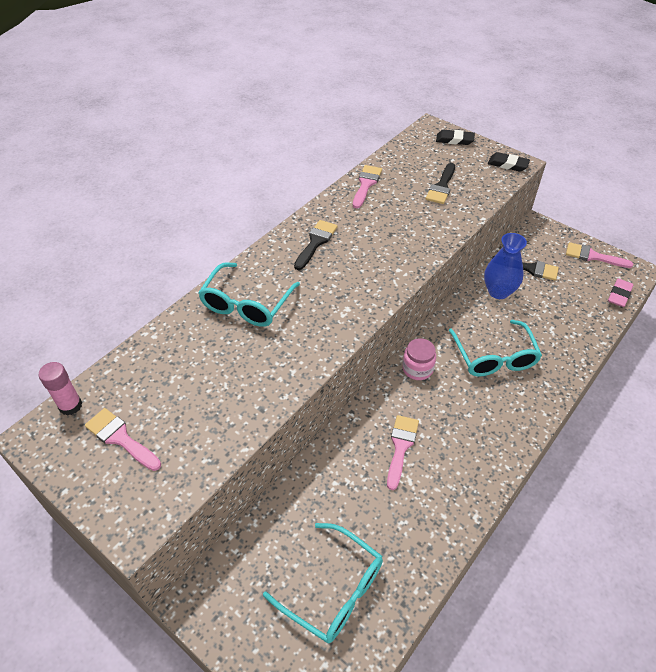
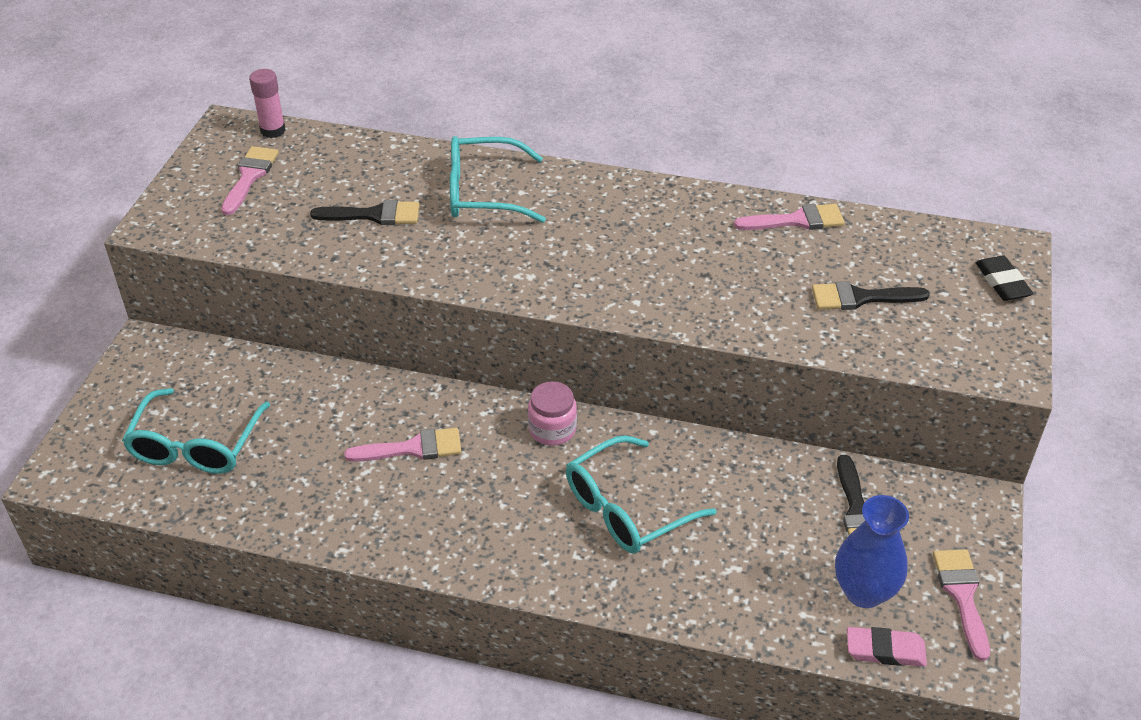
camera: 65 degrees right, 5 degrees down
black brush [294,220,337,270] -> black brush moved to [310,200,420,225]
blue vase [484,233,527,299] -> blue vase moved to [835,495,909,608]
black eraser [488,152,530,172] -> none

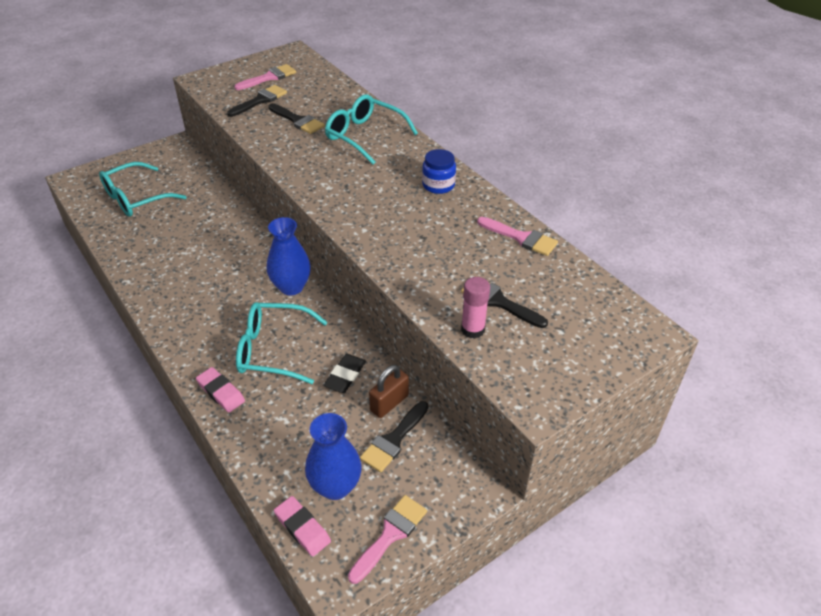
camera: 40 degrees right, 0 degrees up
pink glue stick [249,69,286,138] -> pink glue stick moved to [461,277,490,339]
pink brush [344,428,461,462] -> none
pink jar [528,381,577,446] -> blue vase [267,217,311,295]
black eraser [976,256,1034,301] -> black eraser moved to [323,354,366,393]
none -> pink eraser [196,367,245,413]
none -> black brush [227,85,287,117]
none -> brown padlock [369,365,409,418]
none -> blue jar [422,149,456,194]

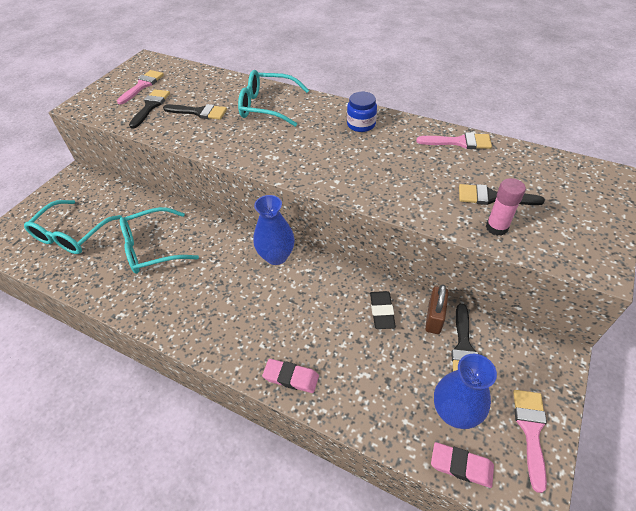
camera: 25 degrees left, 5 degrees up
turquoise glasses [236,302,328,384] -> turquoise glasses moved to [120,207,199,274]

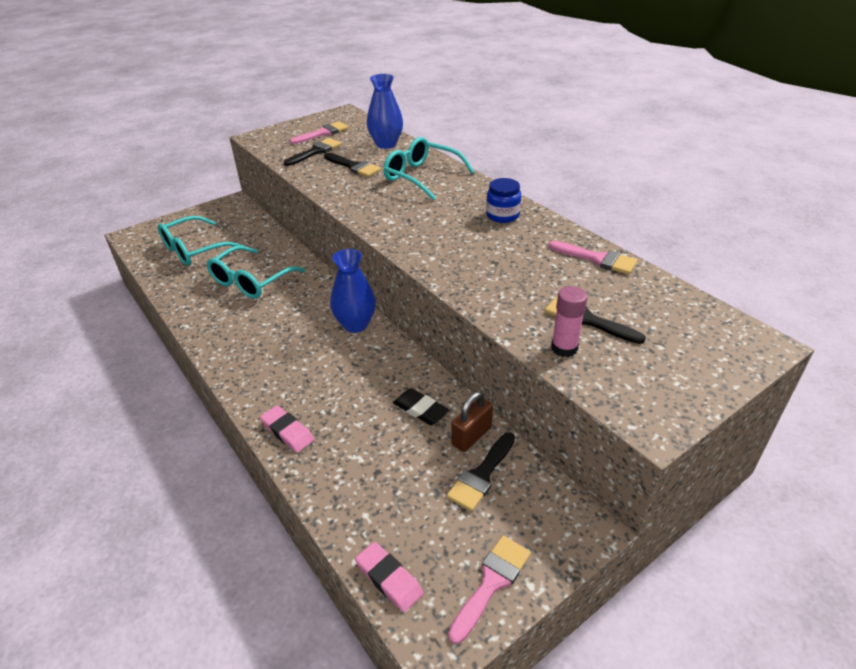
camera: 25 degrees right, 10 degrees down
turquoise glasses [120,207,199,274] -> turquoise glasses turned 60 degrees counterclockwise [207,246,305,299]
black eraser [370,291,396,329] -> black eraser turned 75 degrees counterclockwise [393,388,449,425]
blue vase [434,354,497,429] -> blue vase moved to [367,74,403,149]

